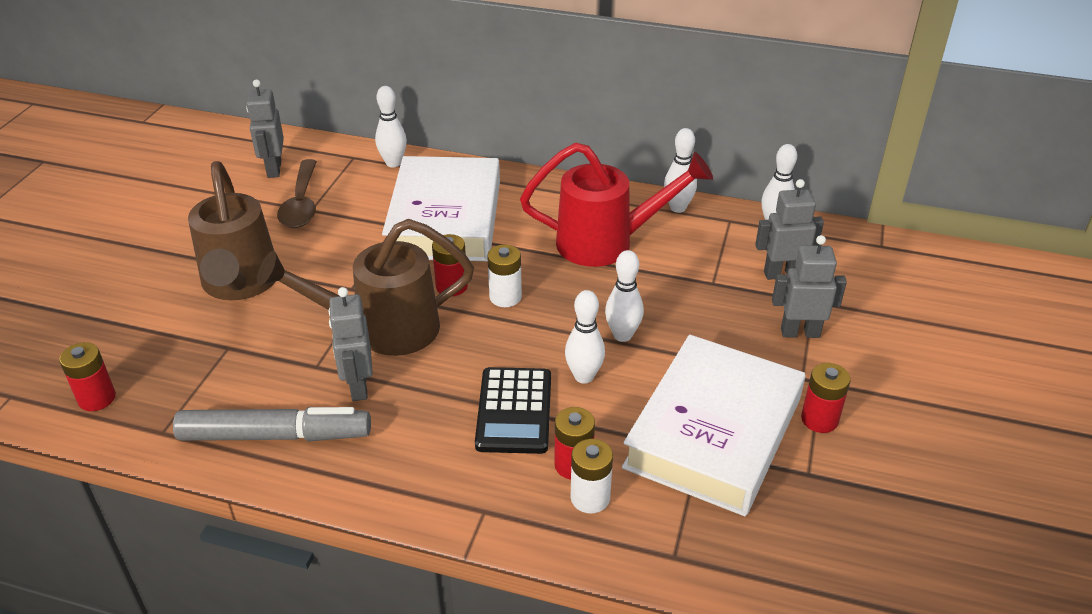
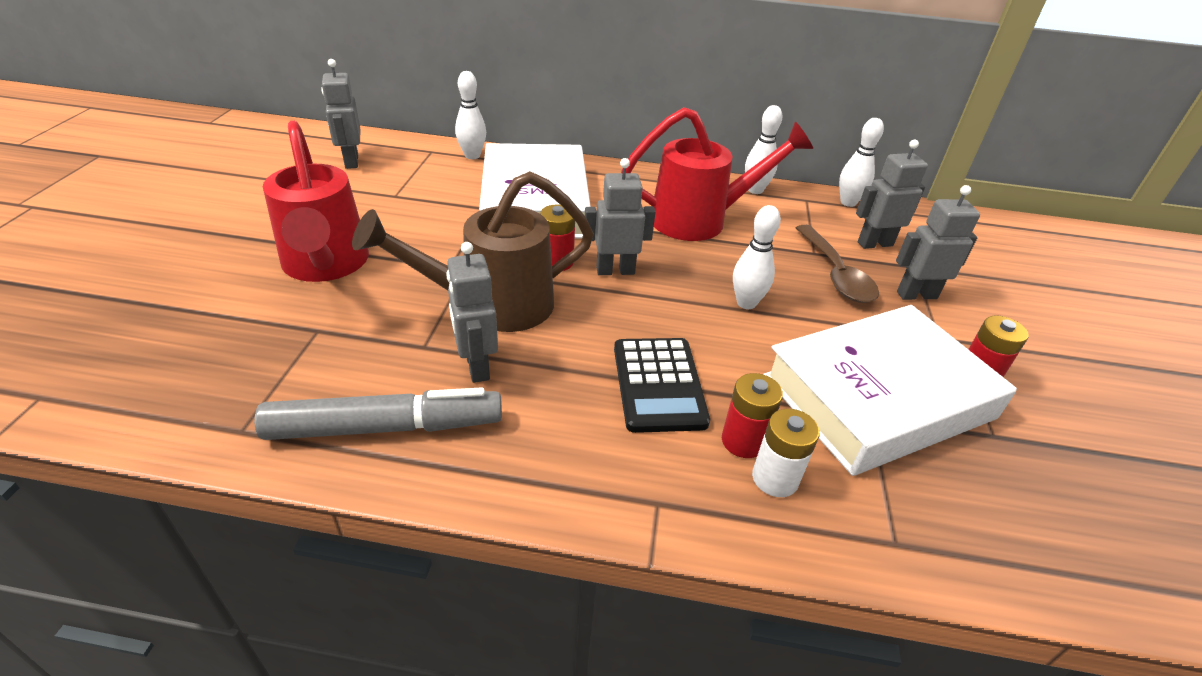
camera: 10 degrees left, 0 degrees up
red battery [59,342,116,411] -> none
brown watering can [188,161,276,300] -> red watering can [263,121,369,282]
brown spoon [277,159,317,228] -> brown spoon moved to [796,225,879,303]
white battery [487,245,522,307] -> grey robot [585,158,656,275]
white bowling pin [565,290,605,384] -> none
white book [622,335,805,516] -> white book turned 45 degrees clockwise [763,305,1017,476]

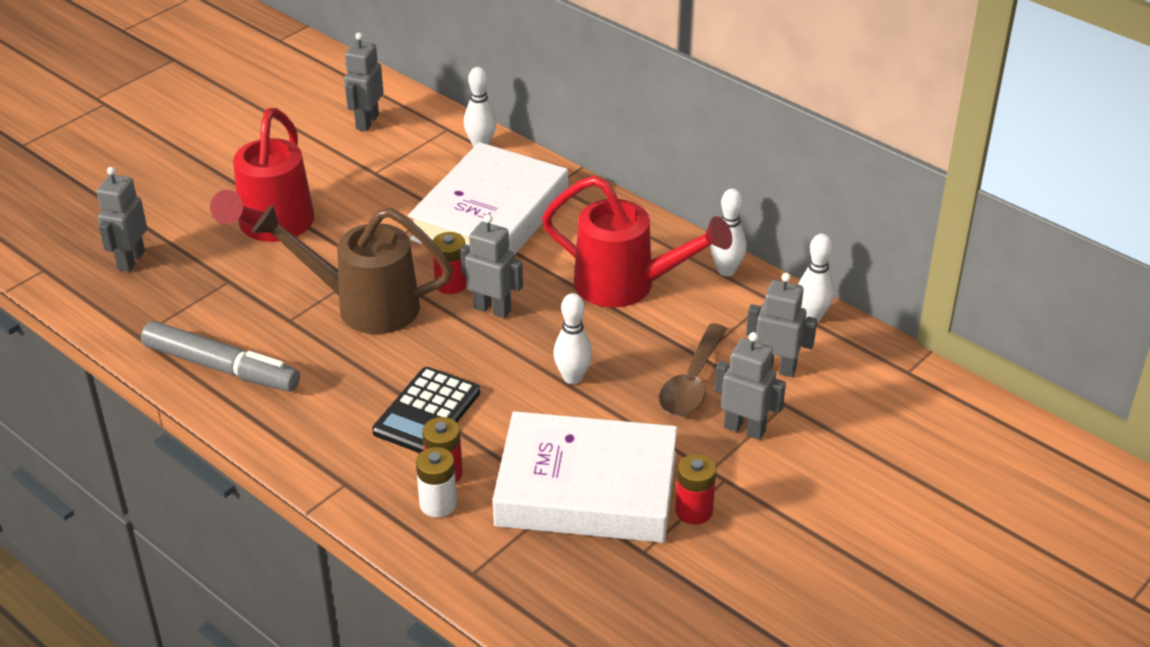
camera: 35 degrees right, 0 degrees up
grey robot [446,242,498,383] -> grey robot moved to [96,167,147,272]

